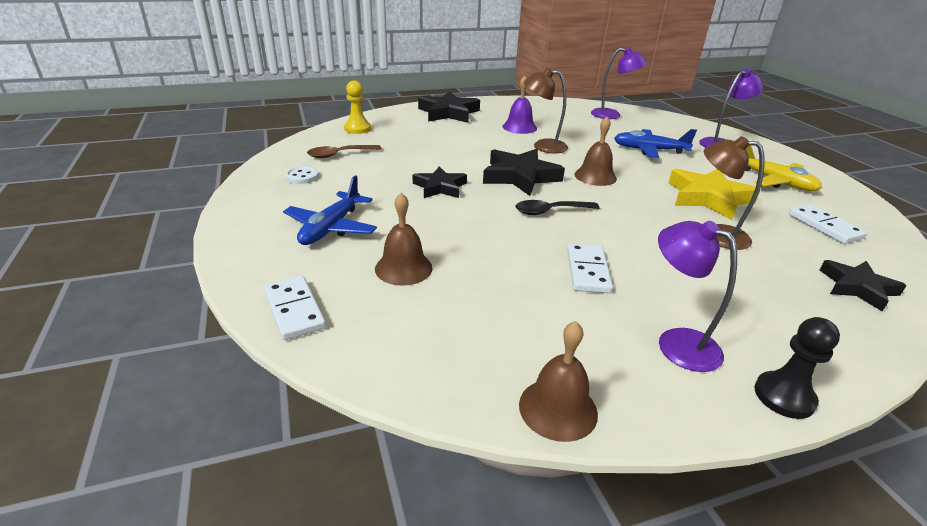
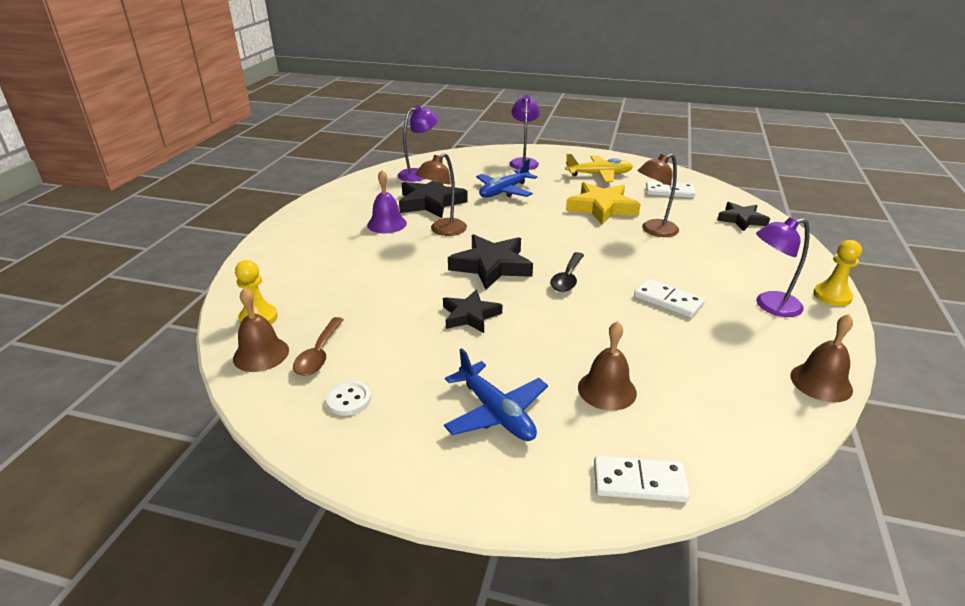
camera: 55 degrees left, 0 degrees up
black star [418,91,480,123] -> black star moved to [399,181,468,218]
brown bell [574,117,617,186] -> brown bell moved to [233,288,289,372]
black pawn [754,317,840,419] -> yellow pawn [813,240,862,306]

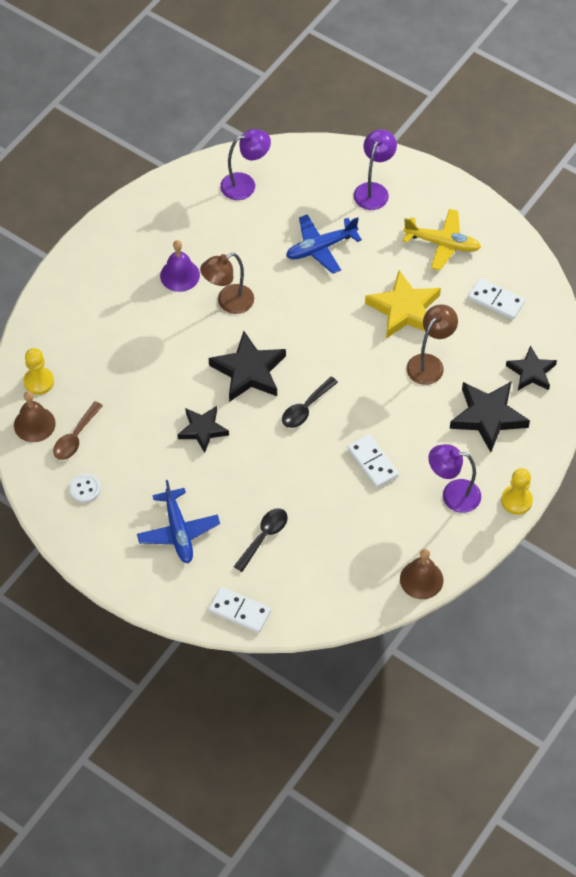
camera: 20 degrees right, 25 degrees up
black star [399,181,468,218] -> black star moved to [450,381,530,452]
brown bell [578,321,637,411] -> black spoon [233,508,287,572]
brown lamp [637,154,679,237] -> brown lamp turned 135 degrees clockwise [406,304,458,385]

